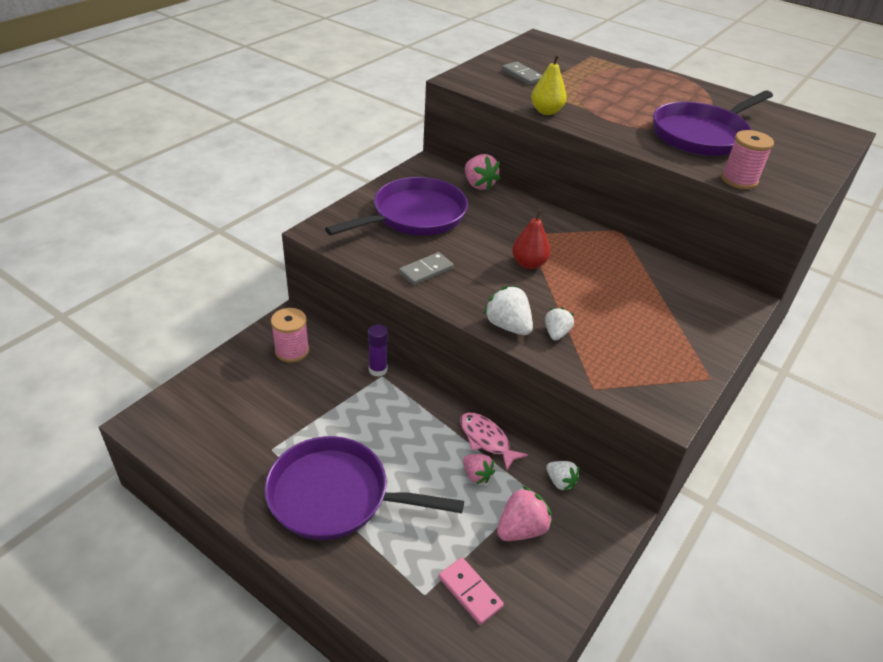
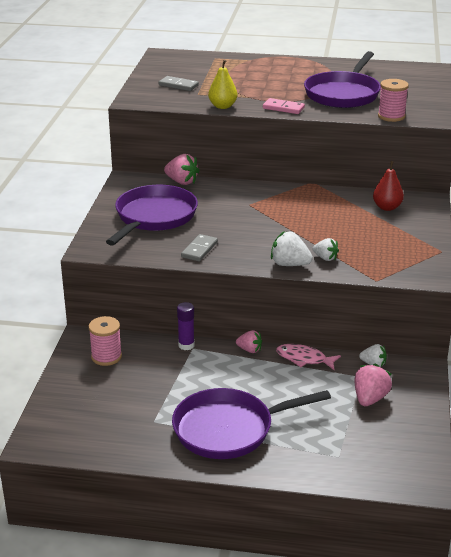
camera: 25 degrees left, 10 degrees down
pink domino [439,558,504,625] -> pink domino moved to [263,98,305,114]
pink strawberry [463,454,495,484] -> pink strawberry moved to [236,330,262,353]
red pear [512,209,550,269] -> red pear moved to [373,161,404,211]
white strawberry [545,307,574,341] -> white strawberry turned 135 degrees clockwise [313,238,339,261]

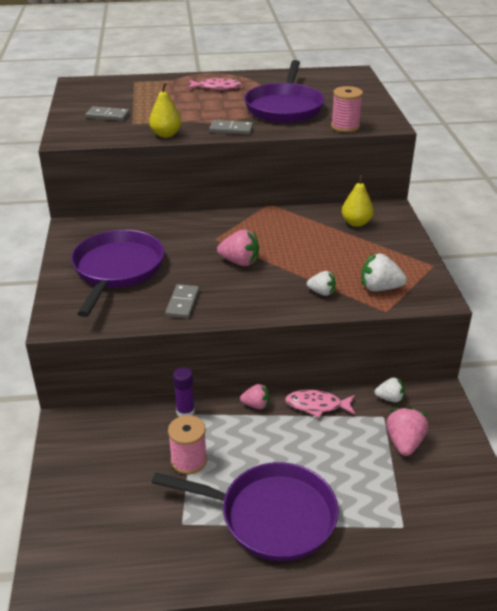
camera: 15 degrees left, 5 degrees up
pink spool [89,316,122,366] -> pink spool moved to [168,415,207,474]
pink strawberry [164,154,200,185] -> pink strawberry moved to [217,229,259,266]
purple pan [172,388,331,459] -> purple pan turned 135 degrees counterclockwise [152,462,339,561]
pink domino [263,98,305,114] -> grey domino [209,120,253,135]
white strawberry [271,231,313,266] -> white strawberry moved to [361,253,407,291]
red pear [373,161,404,211] -> yellow pear [342,175,374,227]
none -> pink fish [187,78,242,90]

